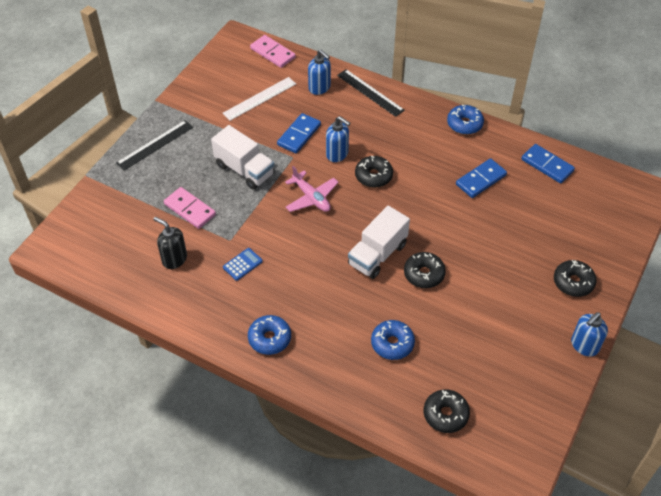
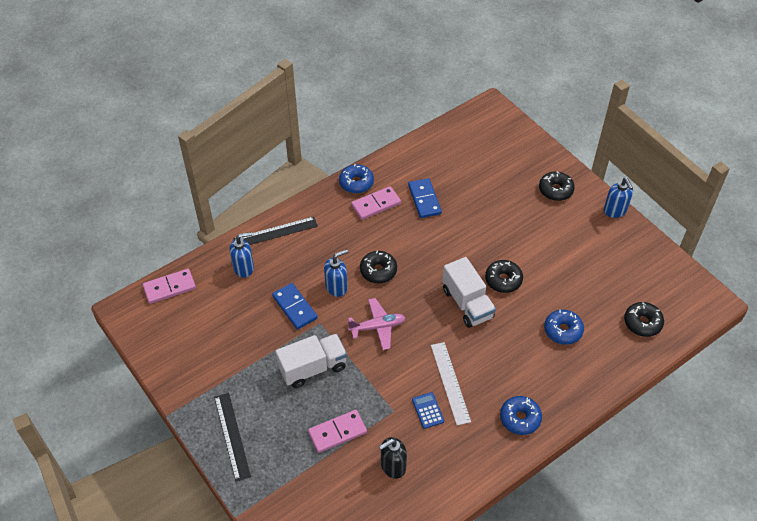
camera: 65 degrees left, 0 degrees up
white ruler [222,77,296,121] -> white ruler moved to [431,342,471,425]
blue domino [521,144,575,183] -> none
none -> pink domino [351,186,401,220]

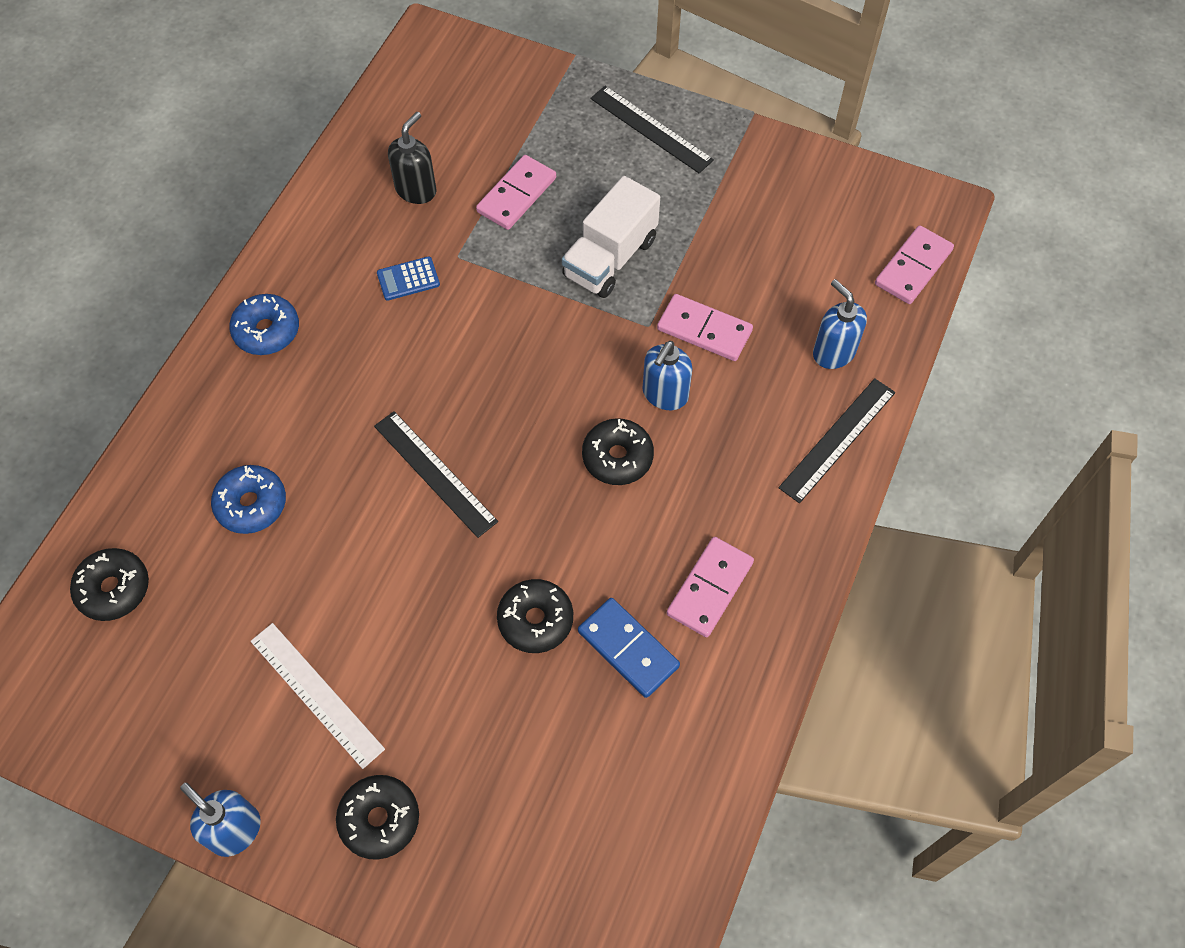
camera: 150 degrees right, 10 degrees up
blue soap dispenser [230,232,254,278] -> blue soap dispenser turned 105 degrees clockwise [813,279,867,369]
blue domino [272,283,318,330] -> pink domino [657,294,753,361]
blue donut [339,164,374,194] -> none
pink plane [348,298,406,350] -> none
blue calculator [412,392,444,429] -> blue calculator turned 120 degrees clockwise [377,256,440,301]
white ruler [431,342,471,425] -> white ruler moved to [250,623,385,769]
white truck [442,257,496,328] -> black ruler [374,411,498,538]
black donut [485,260,523,293] -> black donut moved to [497,579,573,653]

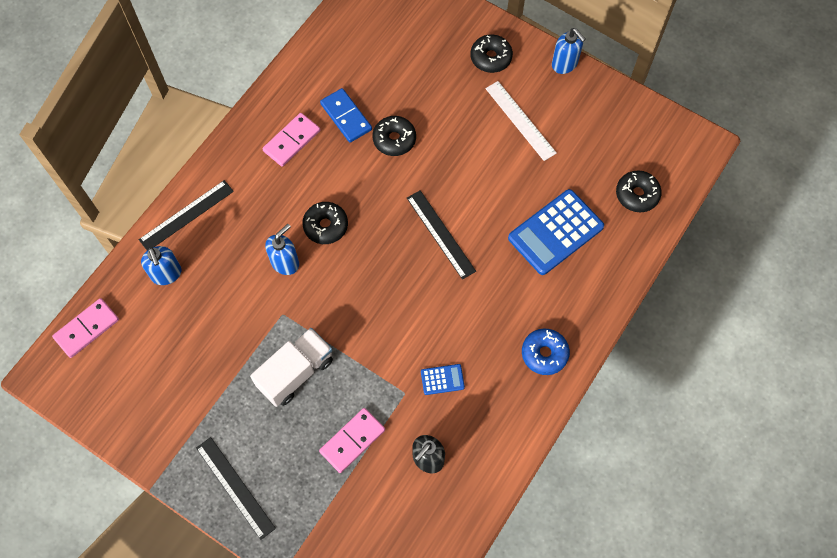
camera: 170 degrees left, 5 degrees up
blue donut [211,465,286,534] -> blue calculator [508,189,604,275]
pink domino [657,294,753,361] -> none

